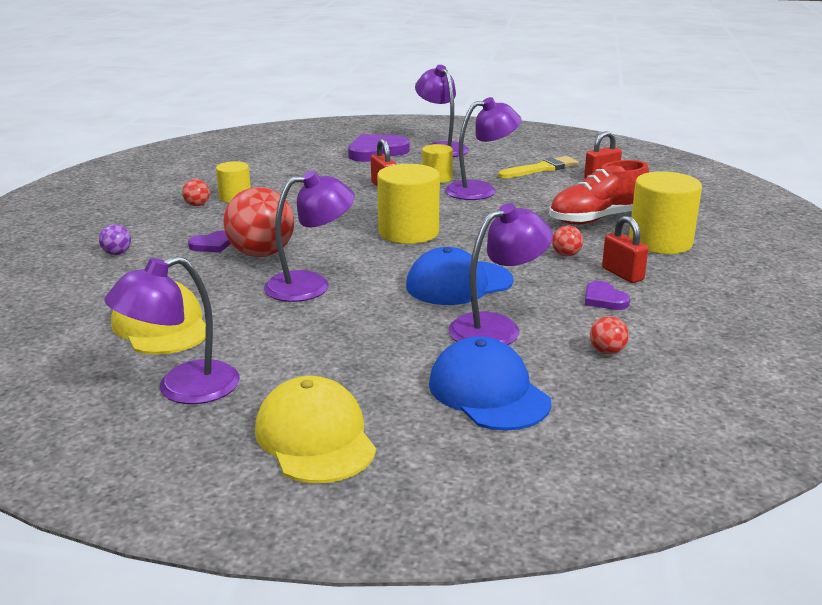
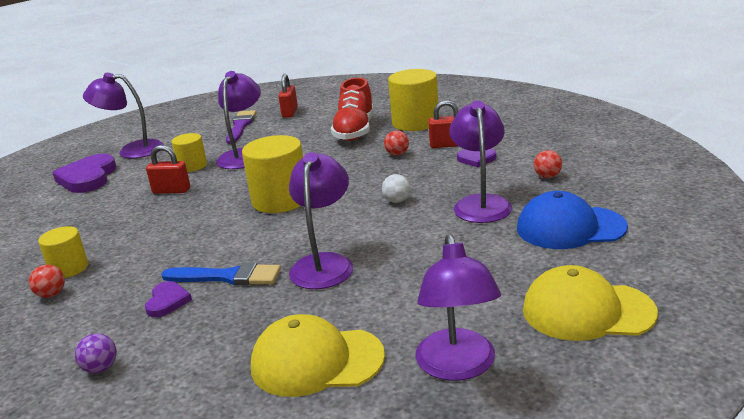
camera: 55 degrees left, 0 degrees up
red ball [224,187,294,257] -> blue brush [161,263,281,285]
blue cap [406,247,514,305] -> white ball [382,174,410,203]
yellow brush [498,156,579,178] -> purple brush [226,110,256,144]

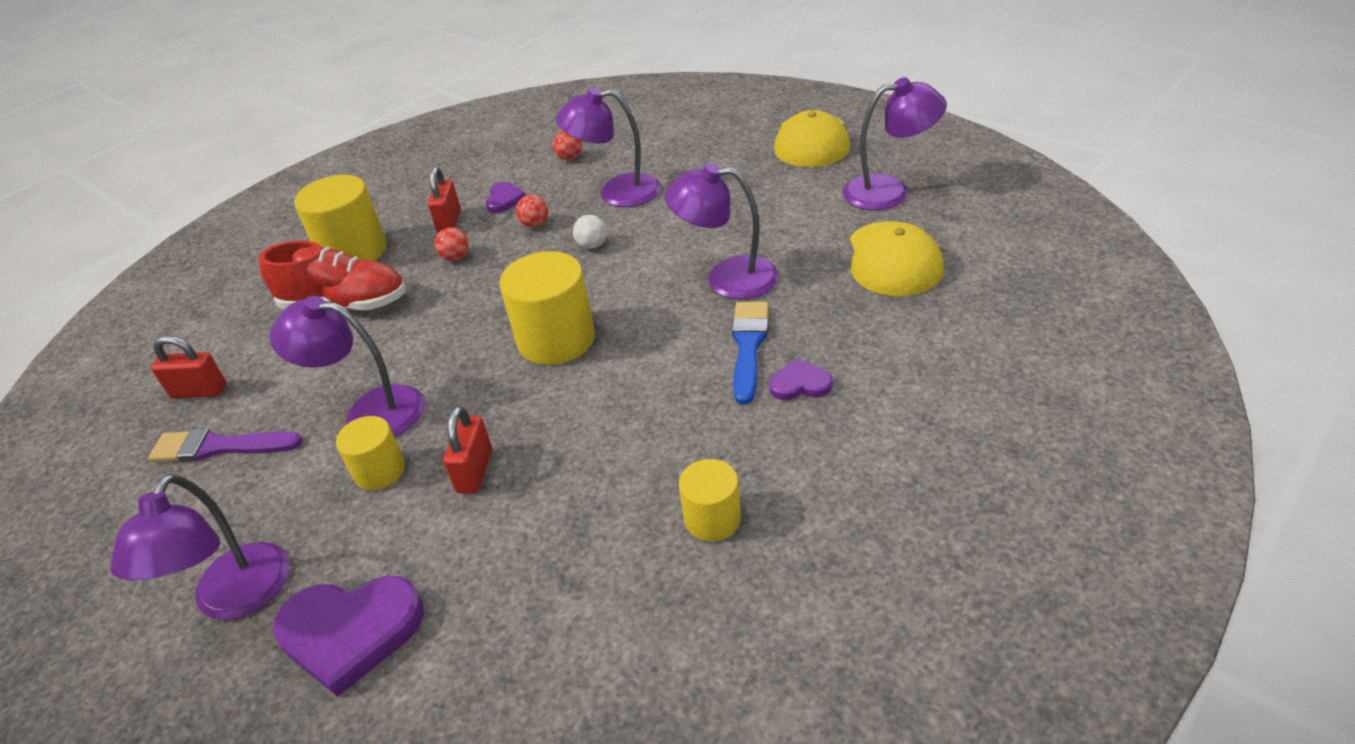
camera: 90 degrees left, 15 degrees up
red ball [29,265,65,298] -> red ball moved to [516,195,548,227]
purple ball [75,333,117,373] -> none
blue cap [517,191,628,249] -> none

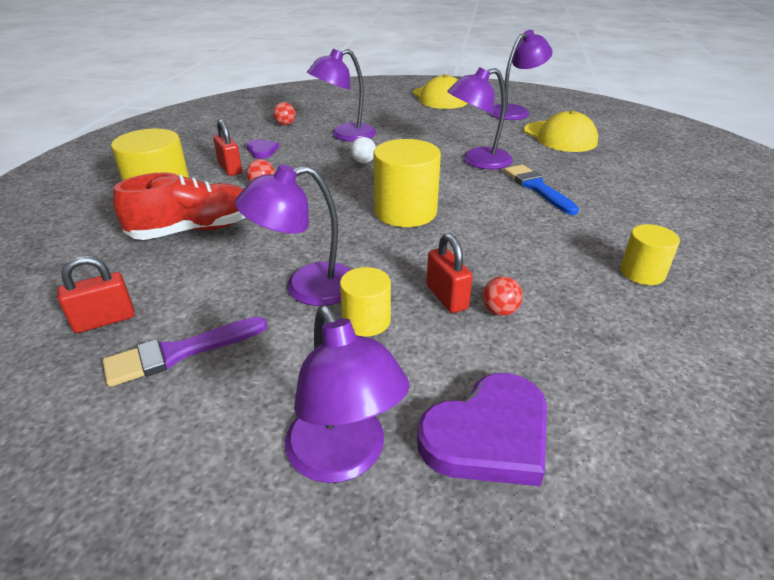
camera: 35 degrees left, 5 degrees down
red ball [516,195,548,227] -> red ball moved to [482,276,523,316]
purple heart [769,358,833,400] -> none

